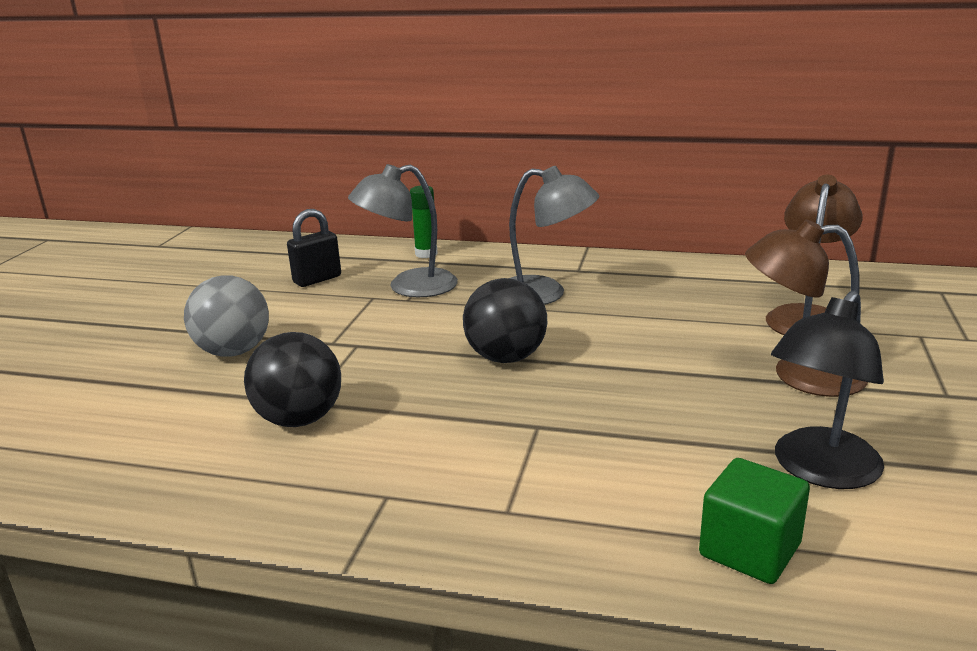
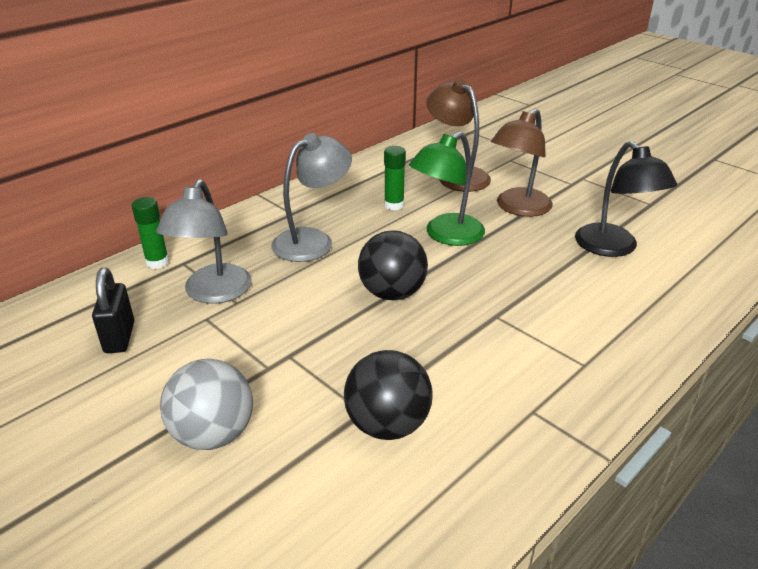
camera: 60 degrees left, 10 degrees up
green cube [699,458,810,584] -> none
none -> green glue stick [384,146,406,210]
none -> green lamp [409,132,485,246]

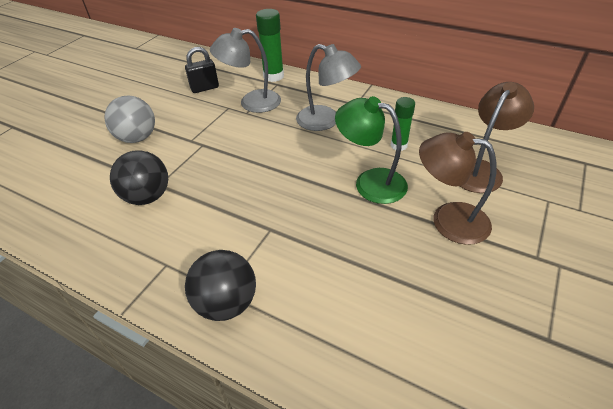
camera: 75 degrees right, 10 degrees up
green glue stick [132,197,169,269] -> green glue stick [256,9,284,82], size x1.53
black ball [358,230,428,301] -> black ball moved to [185,250,256,321]
black lamp [575,141,677,257] -> none

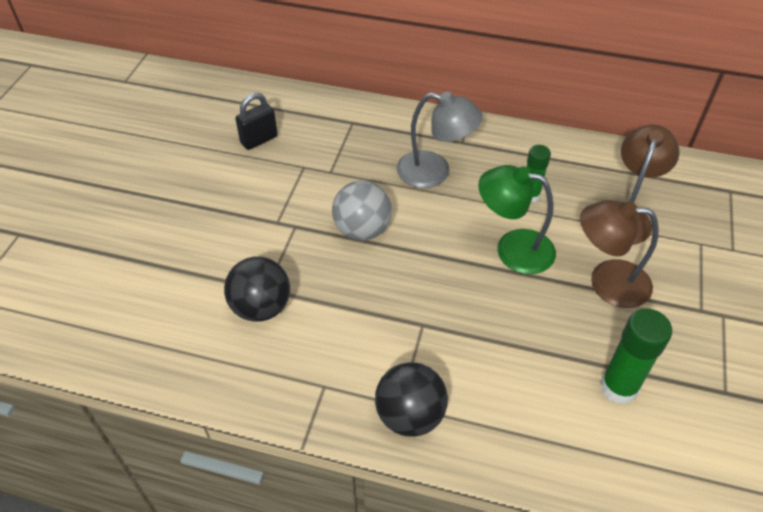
camera: 15 degrees left, 5 degrees up
grey ball [104,95,155,143] -> grey ball moved to [332,180,392,241]
grey lamp [210,28,281,113] -> none
green glue stick [256,9,284,82] -> green glue stick moved to [600,309,672,404]

